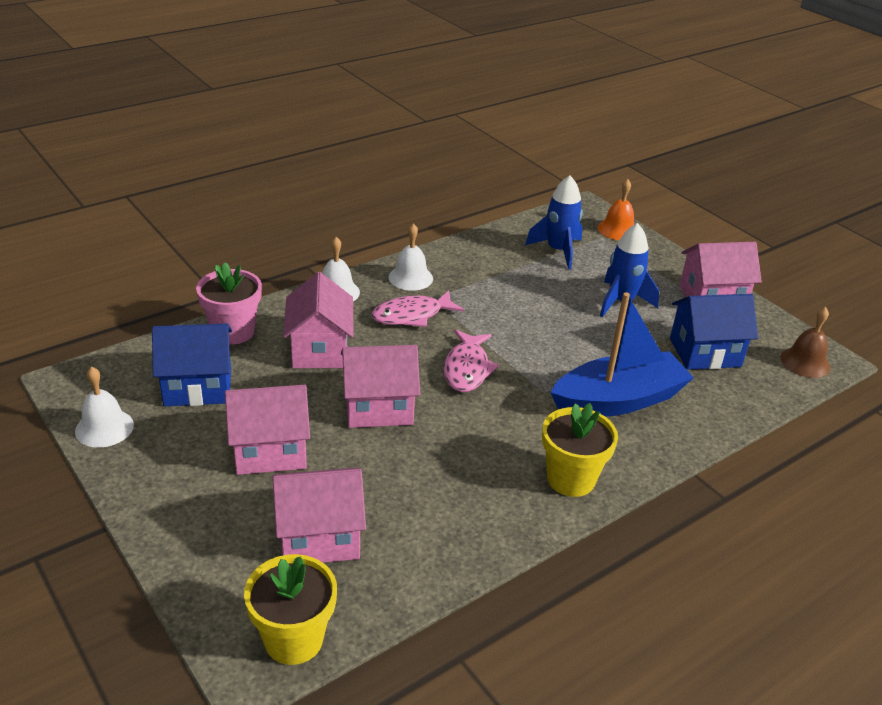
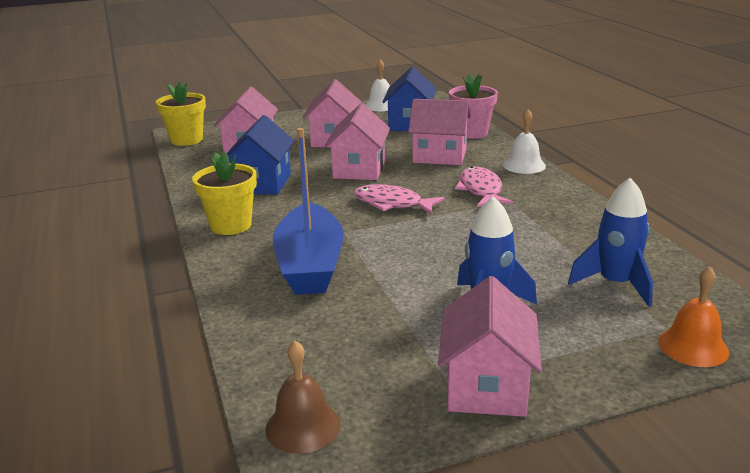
camera: 110 degrees right, 10 degrees down
white bell [389,224,433,291] -> none
blue house [670,294,758,370] -> blue house moved to [227,115,294,195]

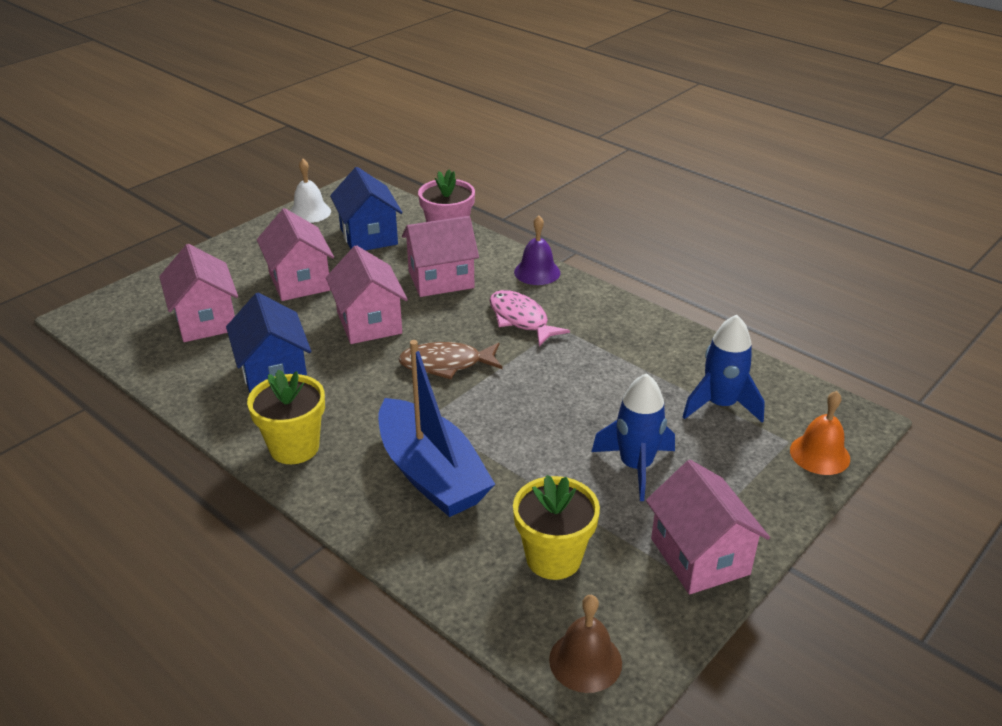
camera: 30 degrees left, 10 degrees up
yellow flower pot [156,81,206,146] -> yellow flower pot moved to [513,475,600,580]
pink fish [353,184,445,215] -> brown fish [398,342,503,379]
white bell [503,109,546,174] -> purple bell [514,216,560,285]

